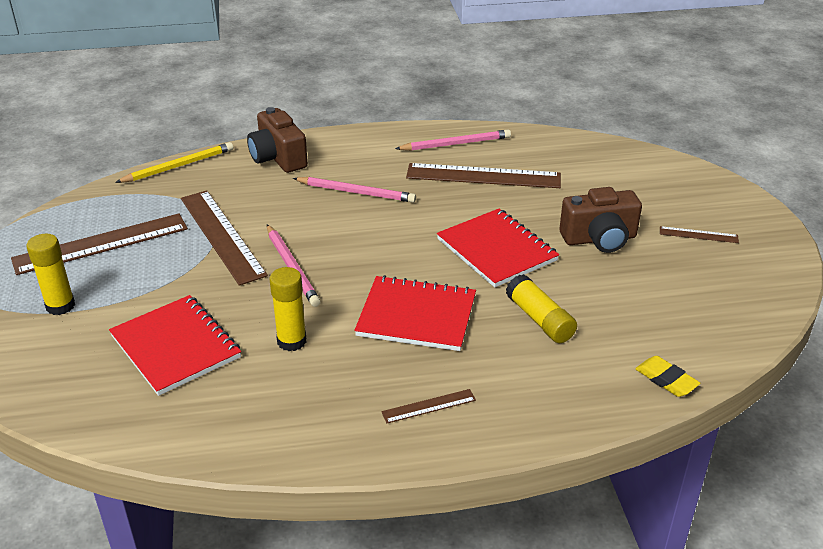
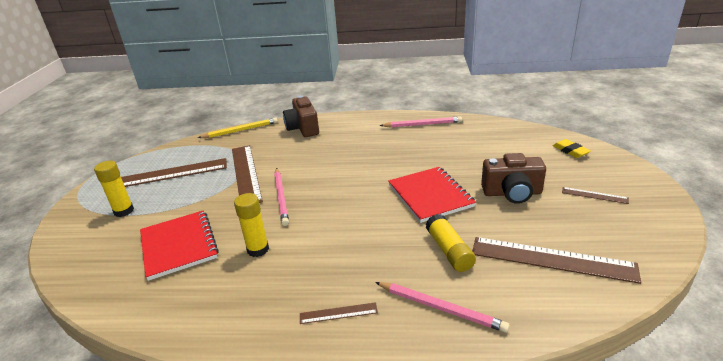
camera: 15 degrees right, 5 degrees down
pink pencil [293,177,416,203] -> pink pencil moved to [375,282,510,333]
red notebook [354,275,476,351] -> none
brown ruler [406,163,561,188] -> brown ruler moved to [472,237,641,284]
yellow eraser [635,356,700,397] -> yellow eraser moved to [553,139,591,158]

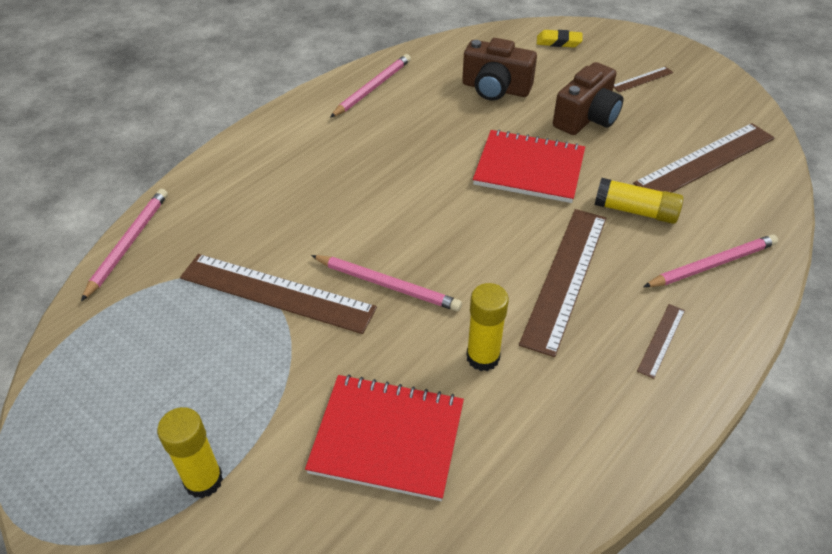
camera: 55 degrees left, 15 degrees up
brown ruler [121,158,227,187] -> brown ruler moved to [519,209,606,357]
yellow pencil [198,118,278,138] -> pink pencil [81,189,168,301]
brown camera [283,95,319,137] -> brown camera moved to [462,38,537,101]

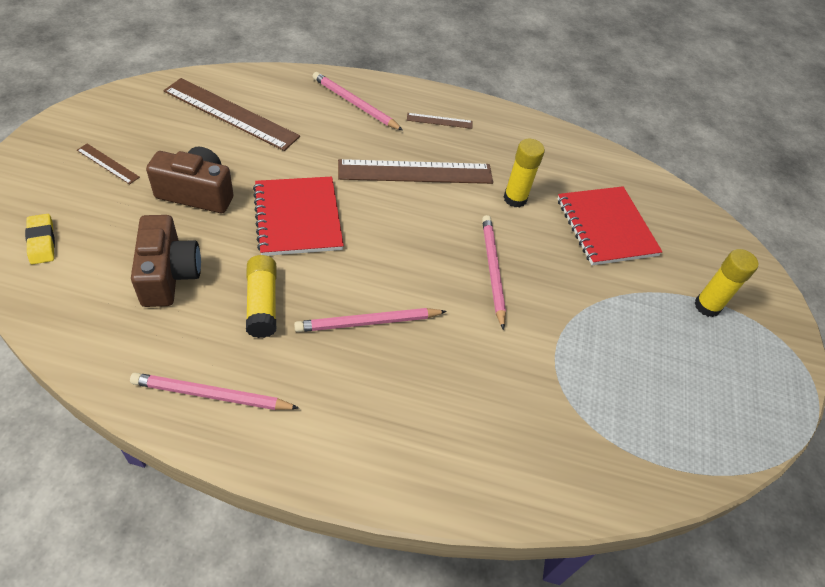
camera: 125 degrees left, 5 degrees up
pink pencil [81,189,168,301] -> pink pencil moved to [294,308,447,332]
brown ruler [180,254,377,334] -> none
yellow glue stick [595,178,683,224] -> yellow glue stick moved to [246,255,277,338]

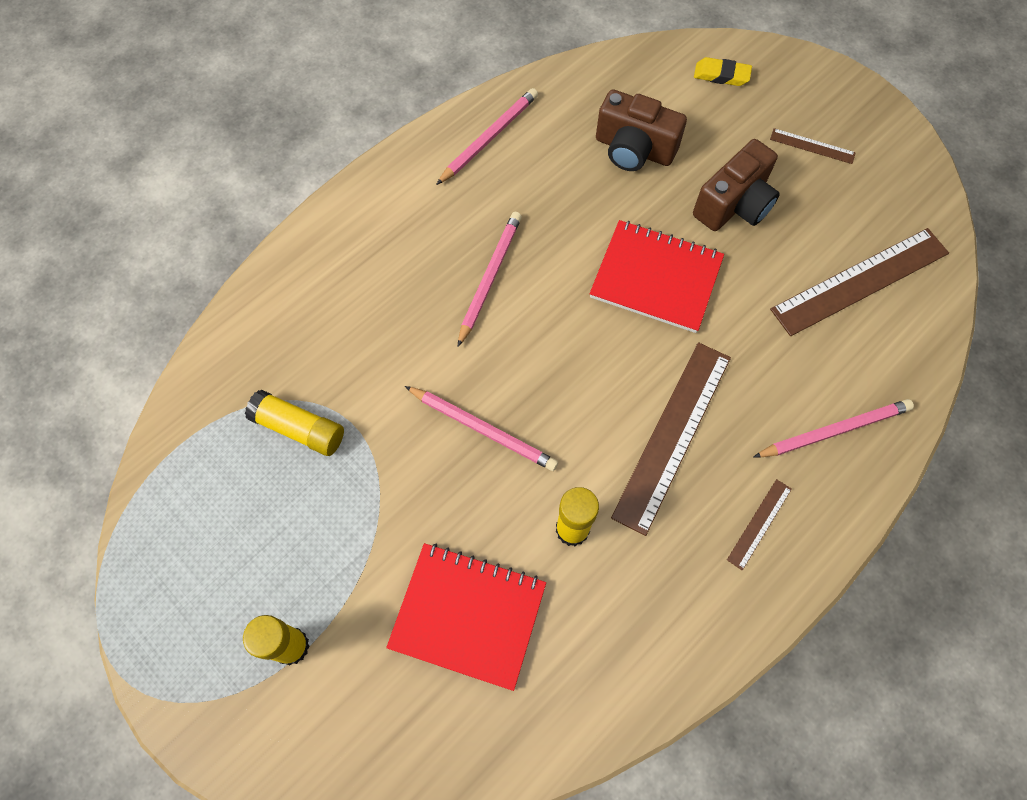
camera: 130 degrees right, 15 degrees up
brown ruler [77,144,140,184] -> brown ruler turned 45 degrees clockwise [770,128,856,164]
yellow glue stick [246,255,277,338] -> yellow glue stick moved to [245,390,344,456]

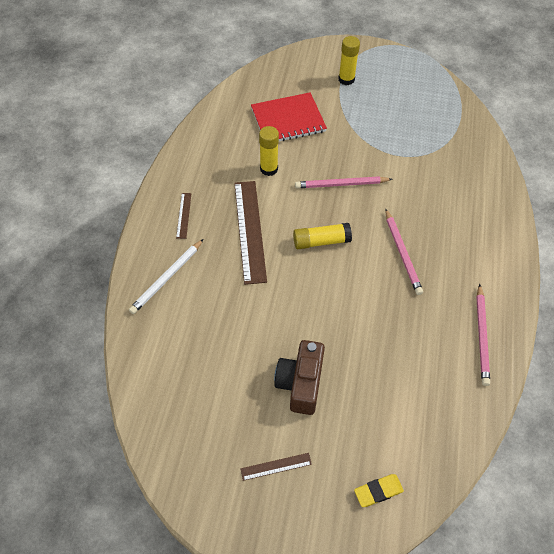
camera: 145 degrees right, 10 degrees down
yellow glue stick [245,390,344,456] -> yellow glue stick moved to [293,223,352,249]
red notebook [590,220,724,333] -> none
brown camera [596,89,687,171] -> none
pink pencil [753,399,914,458] -> white pencil [129,239,204,314]
brown ruler [770,228,949,336] -> none

